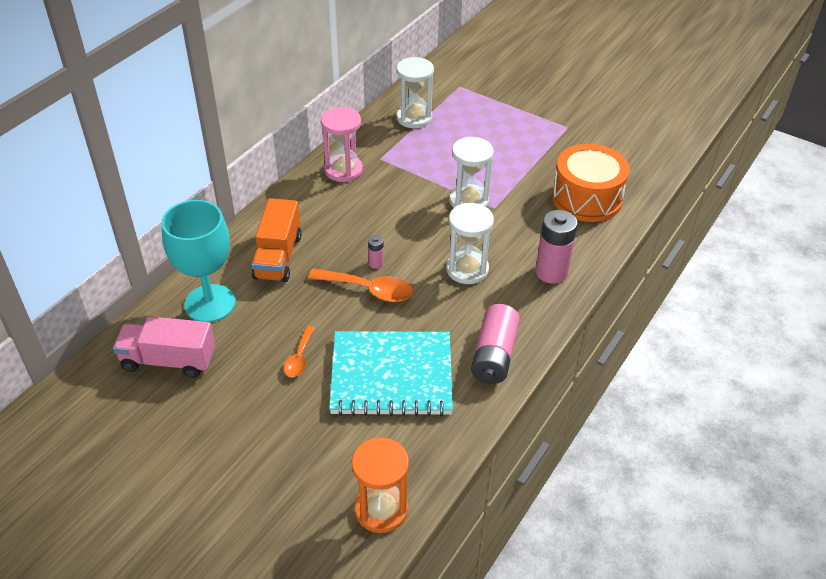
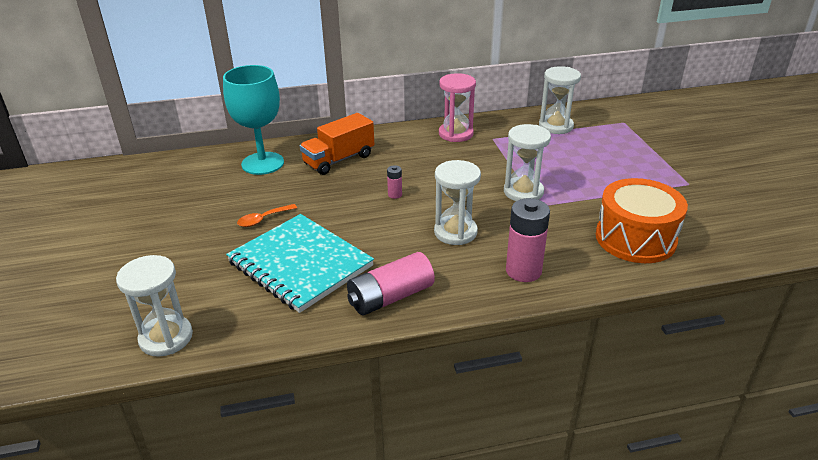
camera: 45 degrees right, 10 degrees down
pink truck [113,316,215,378] -> none
orange spoon [308,269,413,302] -> none
orange hourglass [352,437,409,533] -> white hourglass [116,255,193,357]

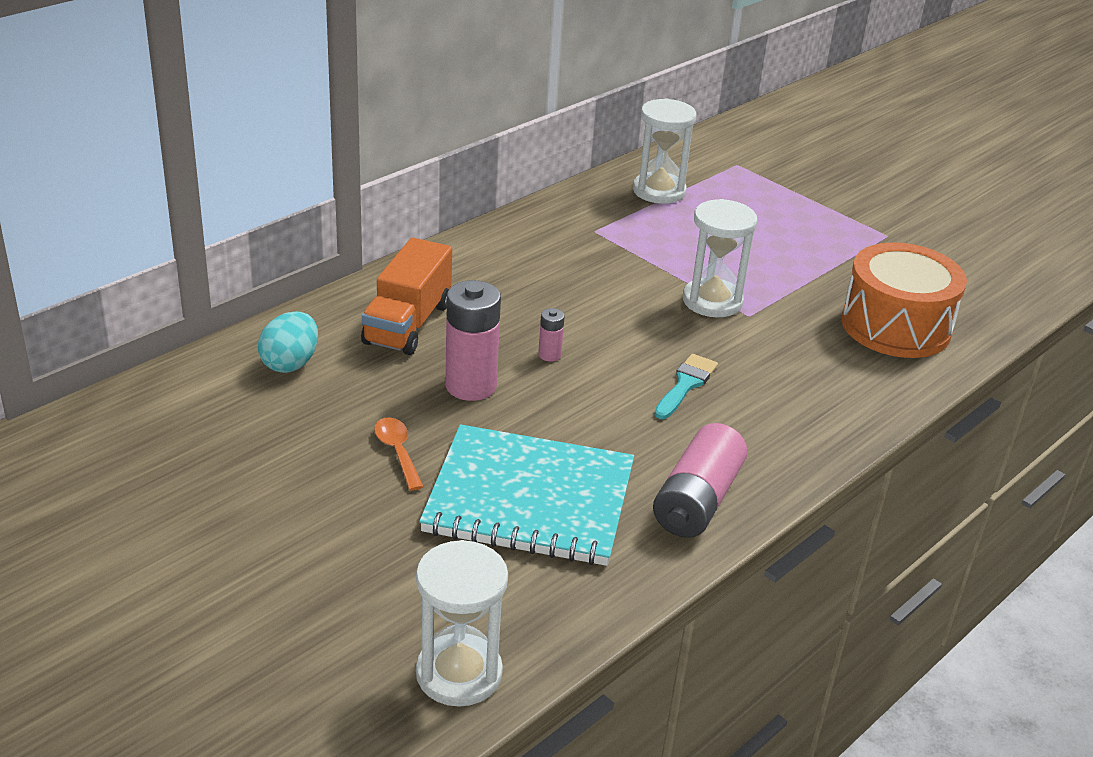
camera: 35 degrees left, 0 degrees up
turquoise goblet [223,65,284,175] -> turquoise egg [258,311,318,373]
orange spoon [237,204,297,227] -> orange spoon turned 135 degrees clockwise [374,417,424,491]
white hourglass [434,160,481,245] -> turquoise brush [654,354,718,419]
pink hourglass [439,73,476,142] -> none
pink battery [506,198,550,282] -> pink battery moved to [445,280,501,401]

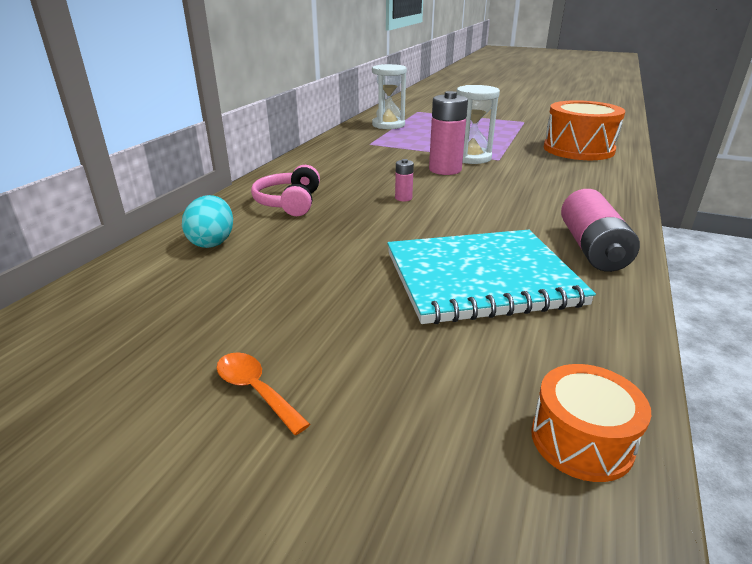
camera: 20 degrees left, 5 degrees down
orange truck [361,238,452,355] -> pink headphones [251,165,320,216]
orange spoon [374,417,424,491] -> orange spoon moved to [217,352,310,435]
white hourglass [416,540,508,707] -> orange drum [531,364,651,482]
pink battery [445,280,501,401] -> pink battery moved to [429,91,468,175]
turquoise brush [654,354,718,419] -> none

